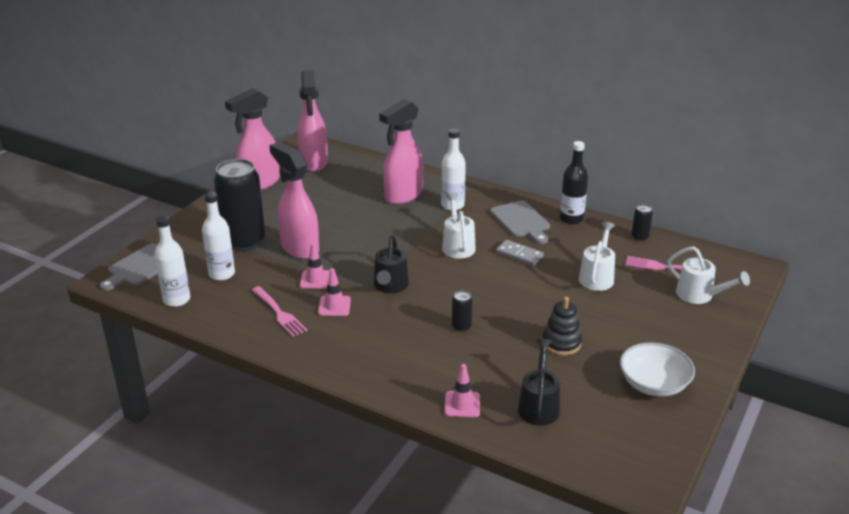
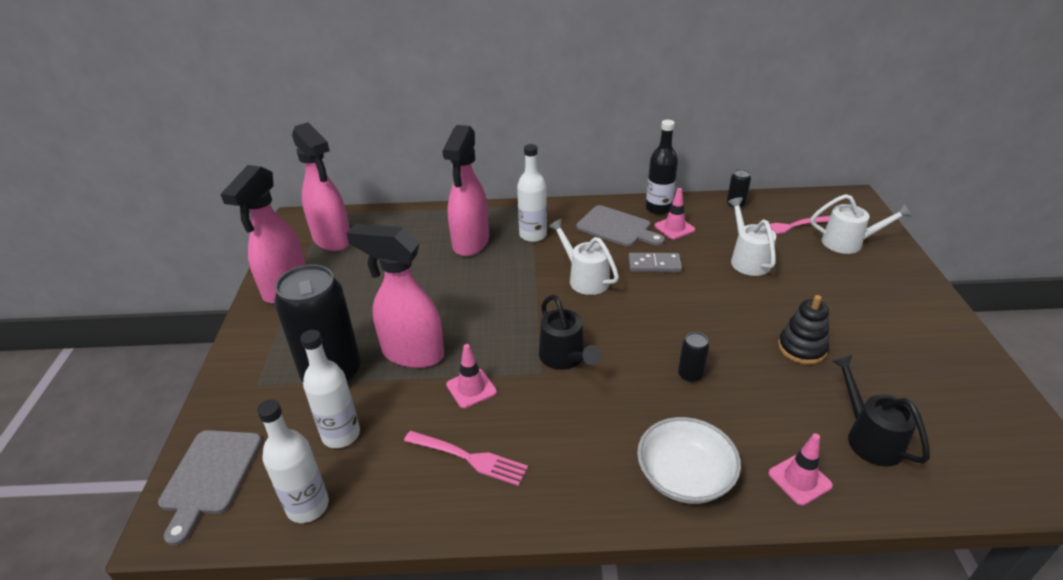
camera: 30 degrees left, 5 degrees up
pink traffic cone [318,268,351,316] -> pink traffic cone moved to [655,188,695,239]
white bowl [620,342,695,397] -> white bowl moved to [637,417,741,504]

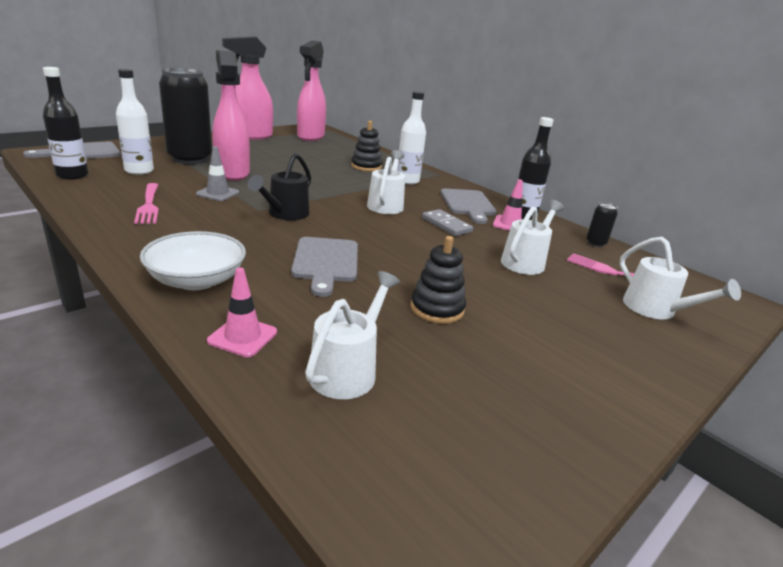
camera: 45 degrees right, 10 degrees down
white bottle [257,399,329,523] -> black bottle [43,67,88,180]
pink spray bottle [442,125,489,257] -> black stacking toy [351,121,382,172]
pink traffic cone [446,344,497,408] -> grey traffic cone [196,146,239,201]
black can [678,332,709,383] -> grey cutting board [291,237,358,297]
black watering can [832,355,930,467] -> white watering can [305,271,400,399]

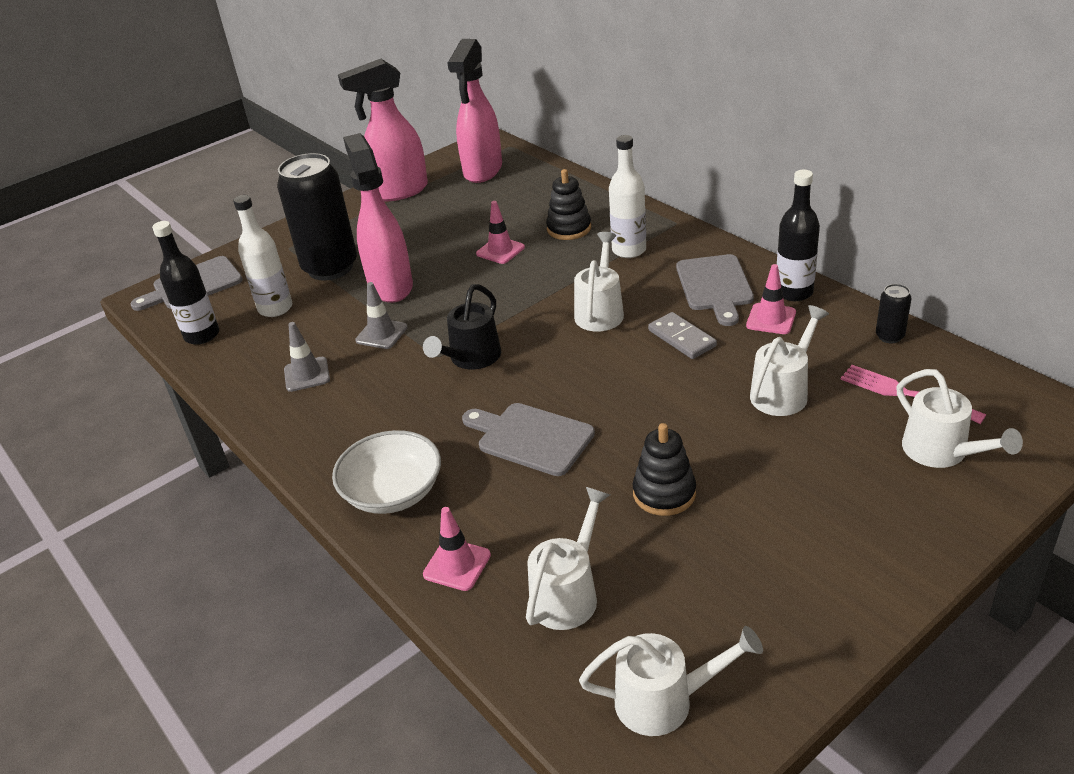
camera: 10 degrees right, 10 degrees up
pink fork [134,183,159,224] -> grey traffic cone [284,322,330,392]
grey cutting board [291,237,358,297] -> grey cutting board turned 120 degrees clockwise [462,403,595,476]
none -> pink traffic cone [476,201,525,264]
none -> white watering can [579,626,763,736]

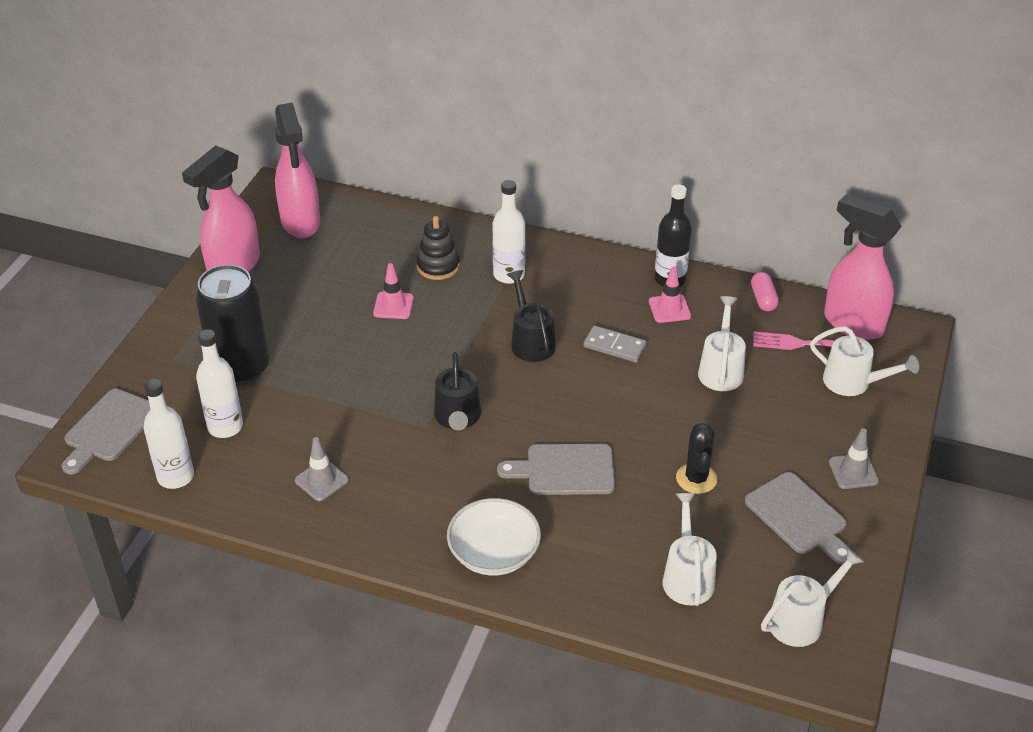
camera: 35 degrees left, 5 degrees up
black bottle [152,221,219,345] -> white bottle [143,379,194,489]
pink spray bottle [343,133,413,303] -> pink spray bottle moved to [824,194,902,340]
grey traffic cone [355,282,408,349] -> grey traffic cone moved to [829,428,879,489]
pink traffic cone [423,507,491,591] -> none
white watering can [574,232,624,331] -> black watering can [507,270,556,362]
black stacking toy [633,423,696,516] -> black cactus [676,423,717,494]
grey cutting board [676,254,754,326] -> grey cutting board moved to [745,472,850,565]
black can [876,284,912,343] -> pink capsule [751,272,779,311]

